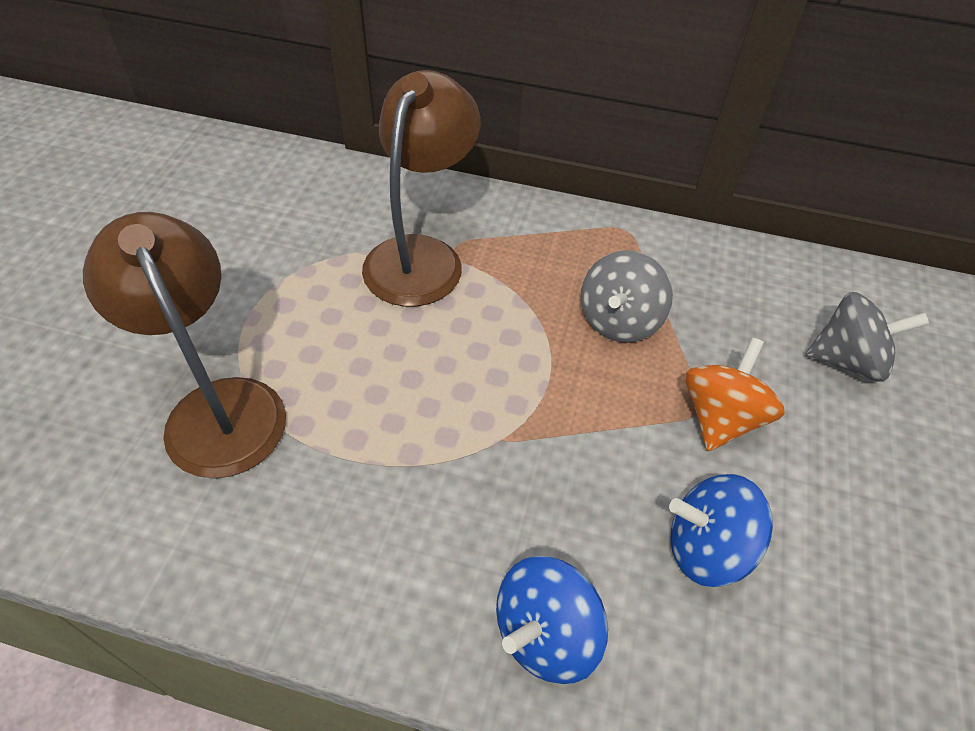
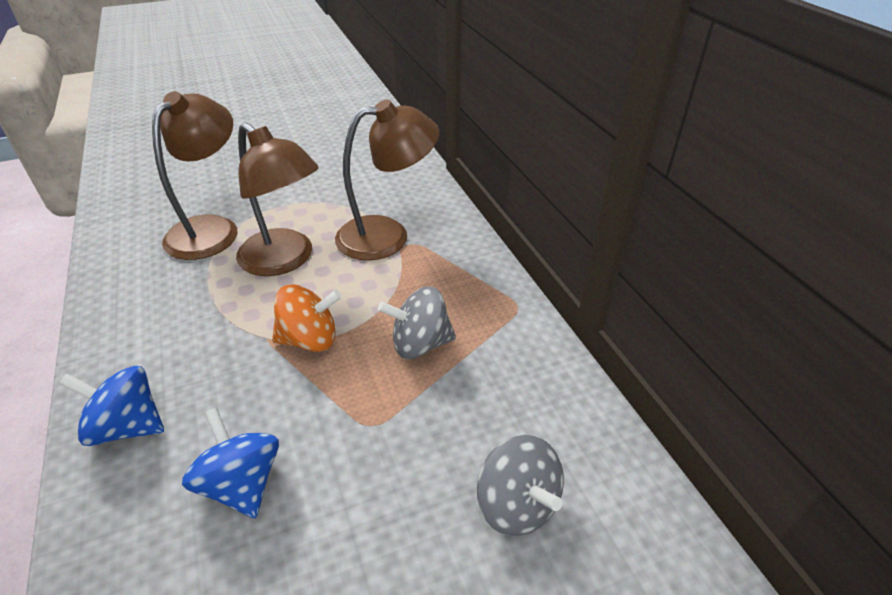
camera: 55 degrees right, 10 degrees down
orange spinning top [685,337,785,451] -> orange spinning top moved to [272,284,342,352]
none -> brown lamp [236,123,319,276]

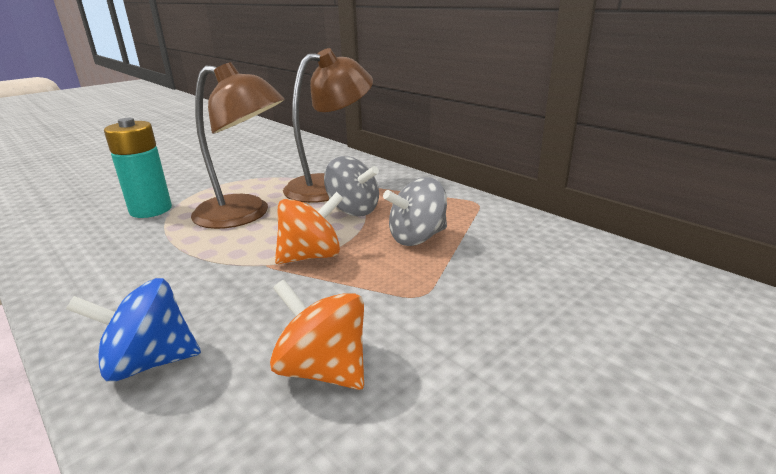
camera: 20 degrees left, 15 degrees down
brown lamp [152,91,237,260] -> turquoise battery [104,118,172,218]
blue spinning top [182,408,279,518] -> orange spinning top [270,280,364,390]
grey spinning top [477,435,564,536] -> grey spinning top moved to [324,156,379,216]

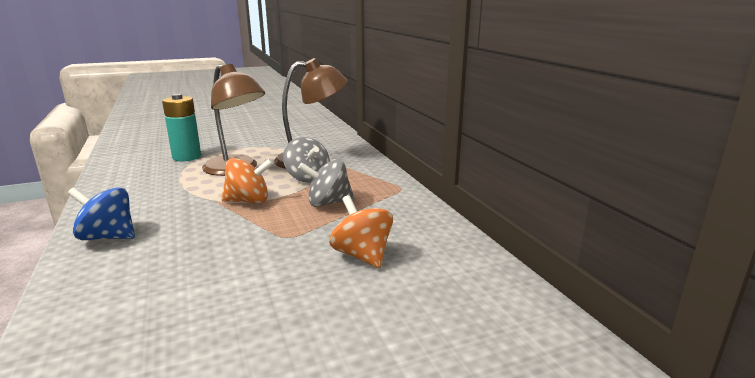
camera: 20 degrees right, 5 degrees down
orange spinning top [270,280,364,390] -> orange spinning top moved to [329,195,393,268]

